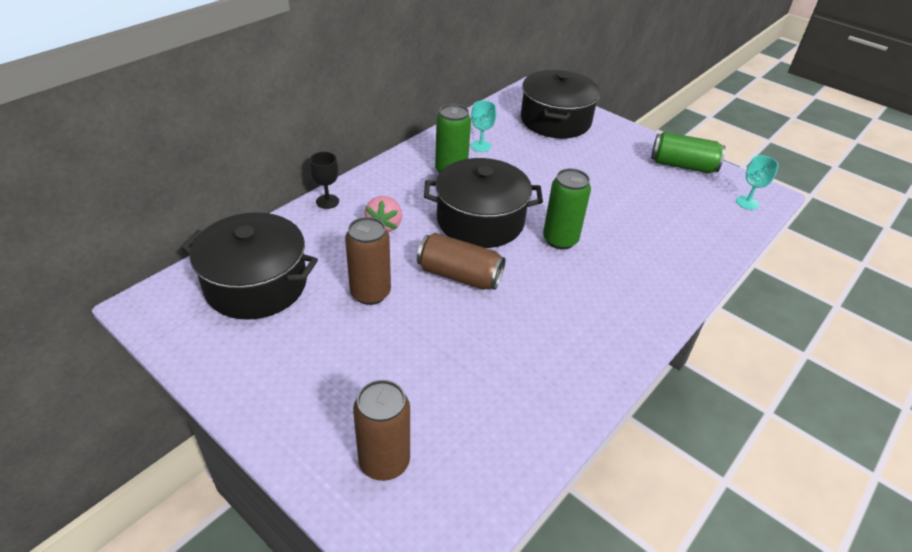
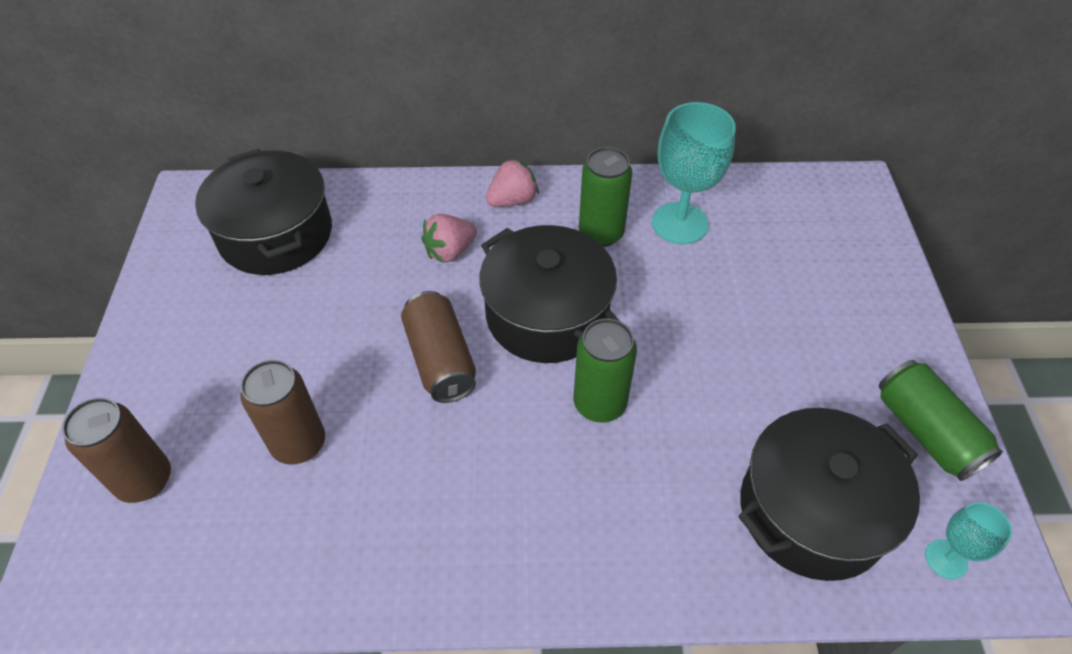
camera: 50 degrees right, 10 degrees up
black goblet [309,152,339,209] -> none
brown can [345,217,391,305] -> brown can moved to [240,360,325,465]
turquoise goblet [471,100,496,152] -> turquoise goblet [652,102,736,244], size x1.89
black pot [521,70,600,138] -> black pot moved to [738,408,920,581]
none -> pink strawberry [486,158,539,207]

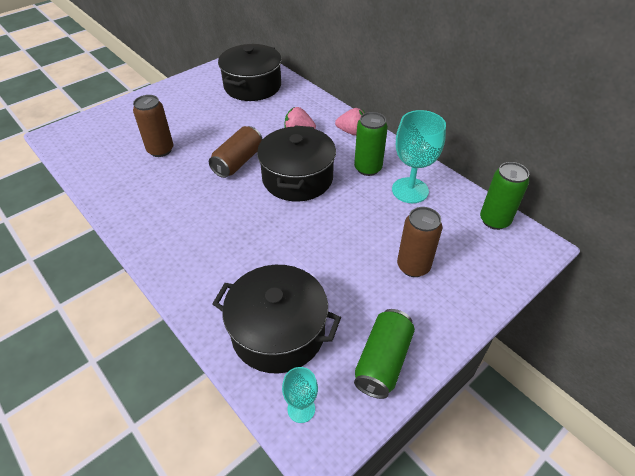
camera: 50 degrees right, 5 degrees down
brown can [62,397,171,503] -> brown can moved to [397,207,442,277]
green can [574,319,637,422] -> green can moved to [480,162,529,230]

